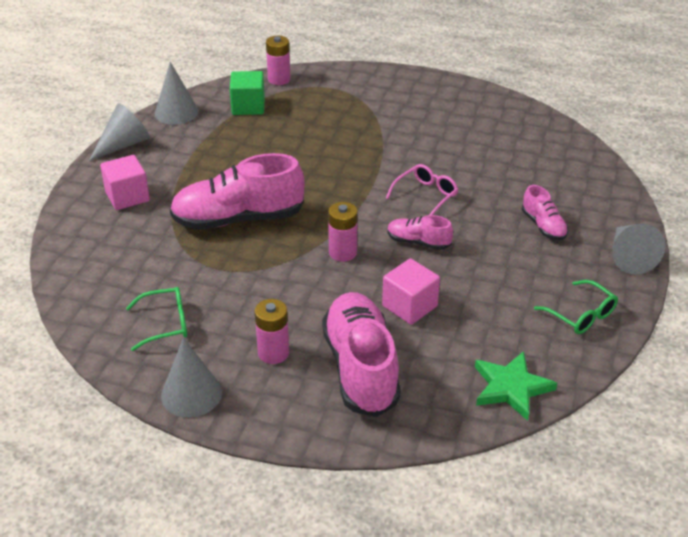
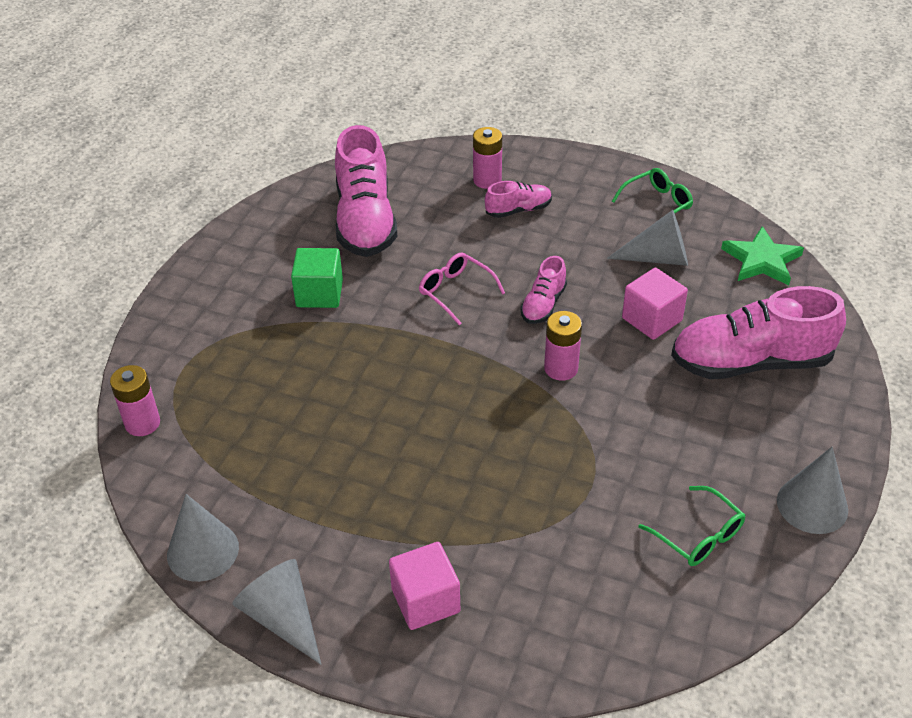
camera: 85 degrees left, 5 degrees up
green glasses [126,287,187,351] -> green glasses turned 150 degrees clockwise [638,486,745,566]
pink shoe [169,153,305,230] -> pink shoe moved to [335,125,397,257]
green cube [230,71,265,115] -> green cube moved to [291,248,343,308]
pink battery [255,299,289,364] -> pink battery moved to [473,127,502,189]
grey cone [612,224,665,275] -> grey cone moved to [607,210,688,266]

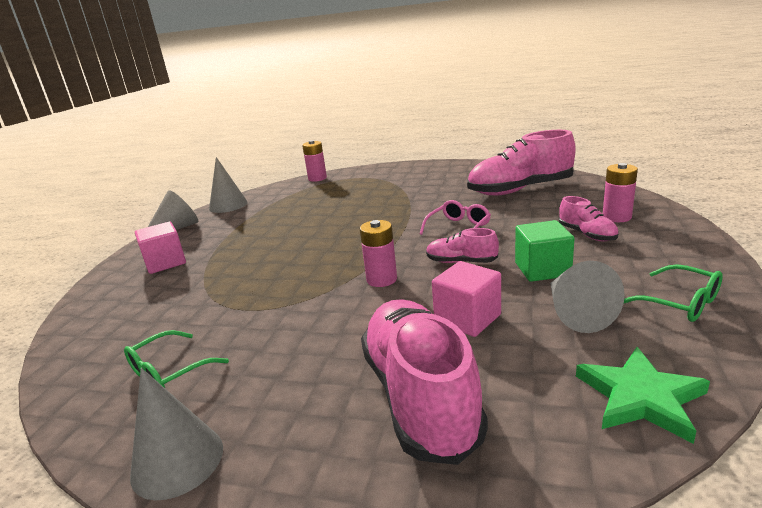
camera: 85 degrees right, 20 degrees down
green cube [291,248,343,308] -> green cube moved to [515,220,574,282]

